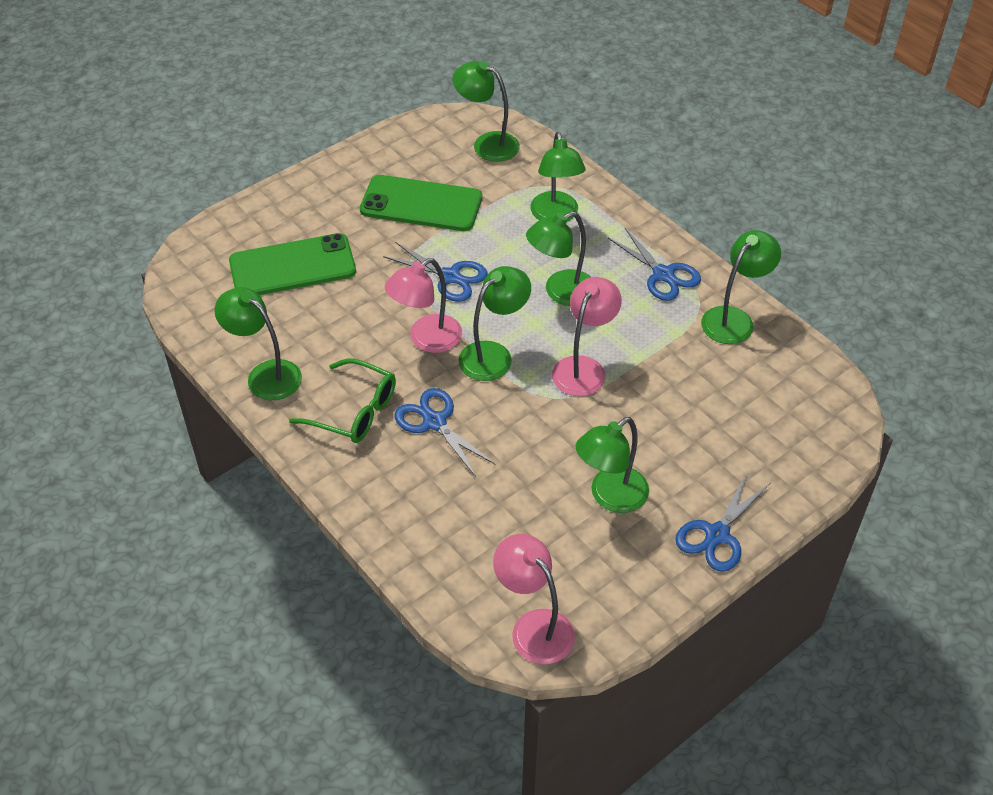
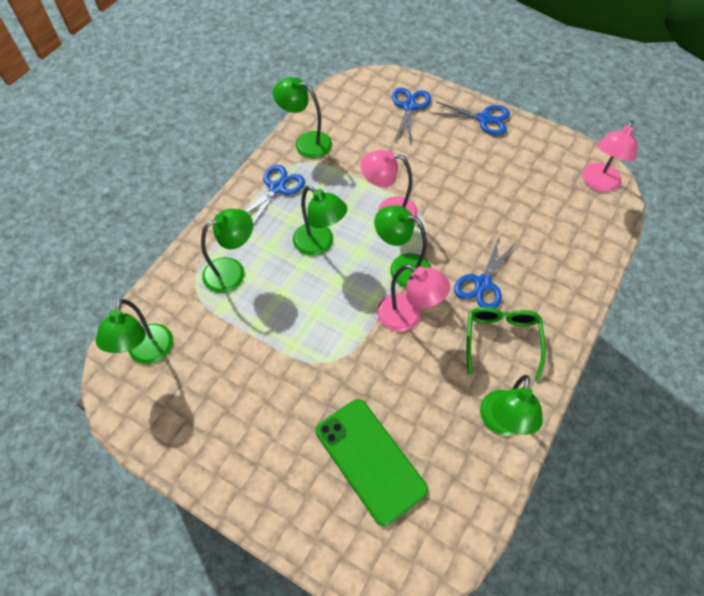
camera: 110 degrees left, 10 degrees up
green phone [360,175,482,231] -> none
blue scissors [383,242,488,302] -> blue scissors moved to [392,88,431,145]
green lamp [576,417,649,513] -> none

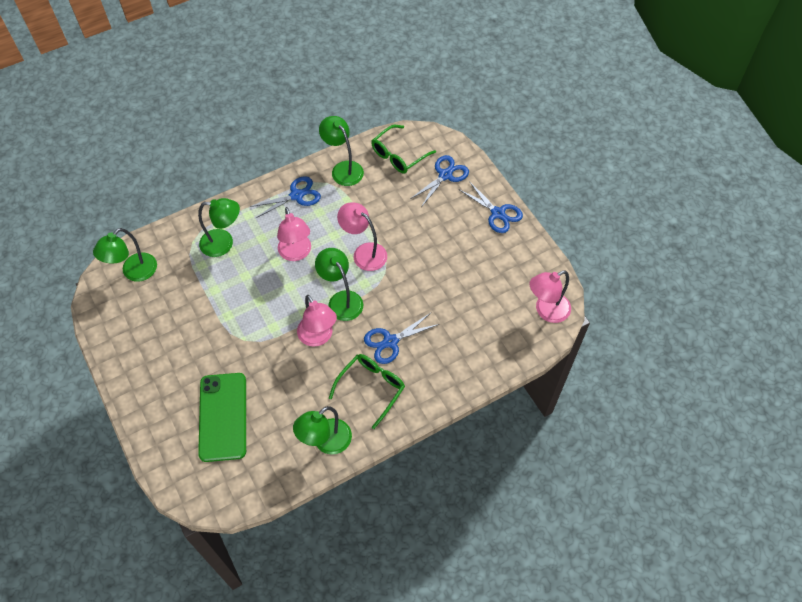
camera: 30 degrees right, 0 degrees up
green lamp [293,186,347,256] -> pink lamp [277,207,311,261]
none -> green glasses [371,125,436,174]

